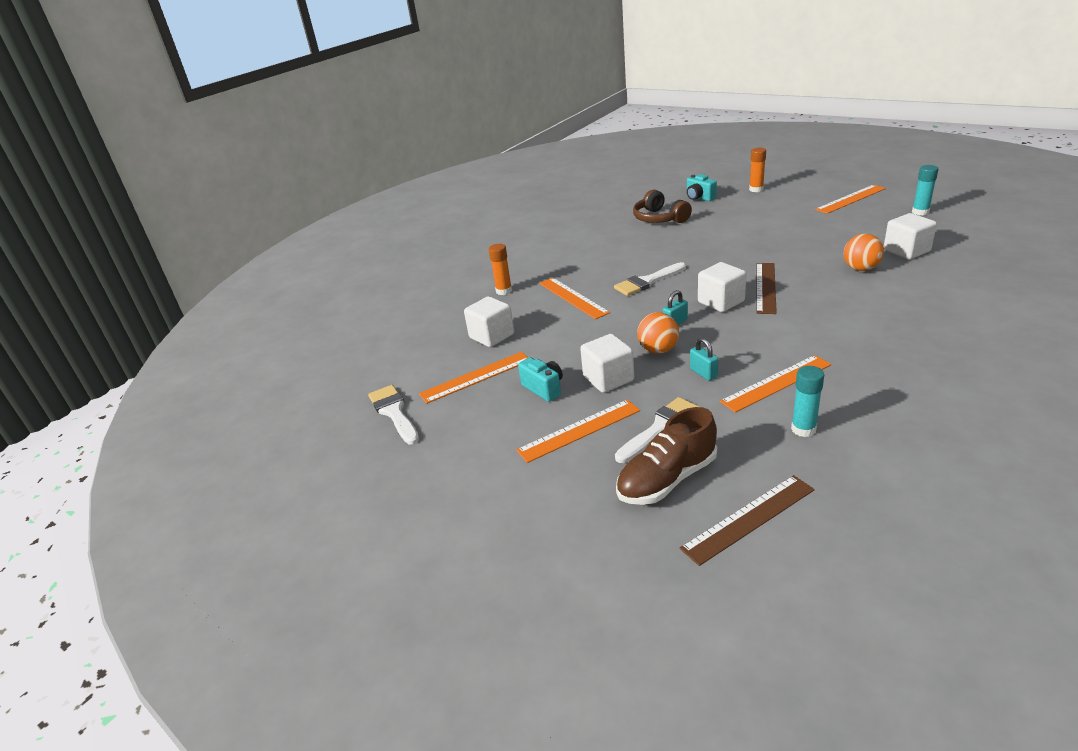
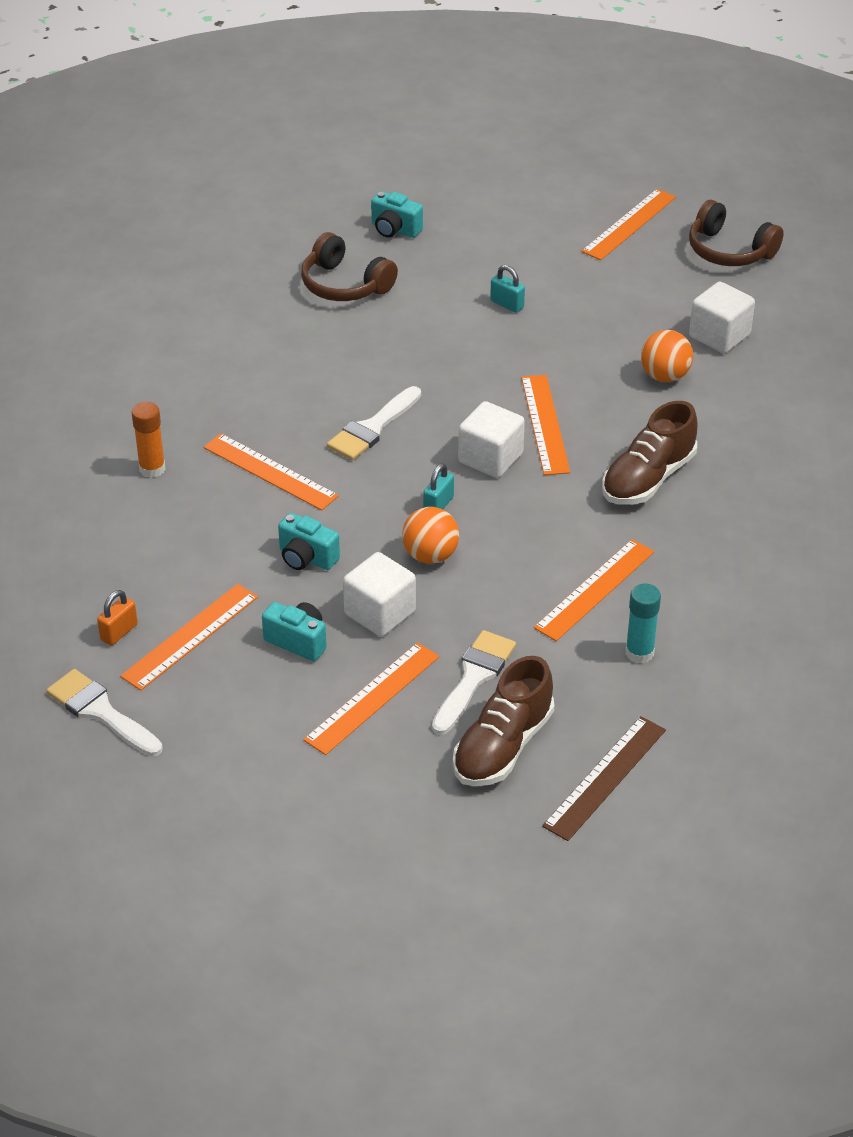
camera: 25 degrees left, 10 degrees up
white cube [464,296,514,347] -> none
turquoise padlock [690,338,718,381] -> turquoise padlock moved to [490,265,525,313]
orange glue stick [749,147,766,192] -> none
brown ruler [756,263,777,314] -> orange ruler [521,375,570,475]
turquoise glue stick [912,165,939,215] -> brown headphones [689,200,784,266]
none -> orange padlock [97,590,138,646]
none -> turquoise camera [278,513,340,570]
none -> brown shoe [602,401,697,505]

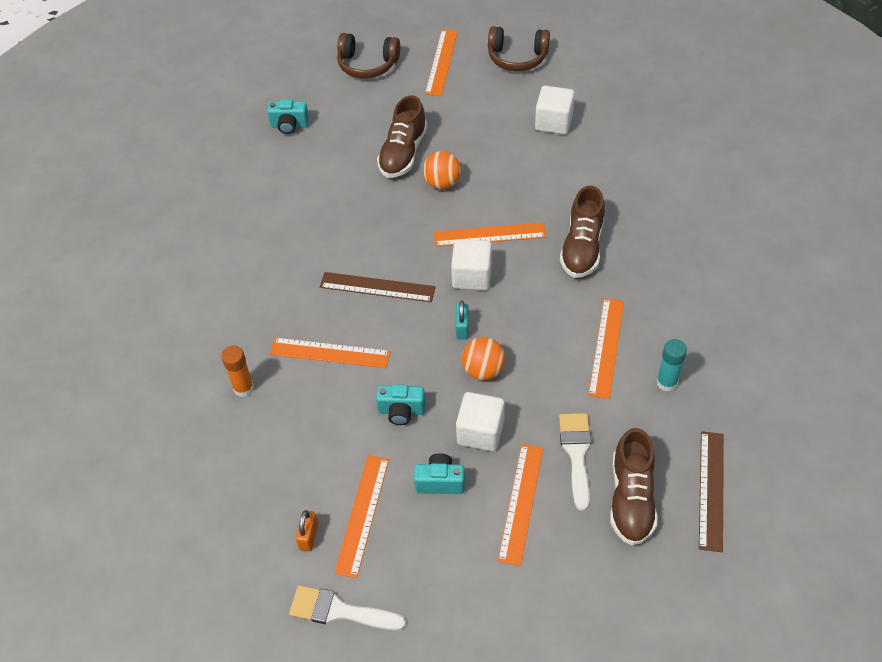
camera: 25 degrees left, 10 degrees up
brown headphones [301,232,398,301] -> brown headphones moved to [337,33,400,78]
white brush [327,386,421,460] -> brown ruler [320,272,436,302]
turquoise padlock [490,265,525,313] -> brown shoe [377,96,427,178]
orange ruler [521,375,570,475] -> orange ruler turned 60 degrees counterclockwise [434,222,546,247]
orange ball [641,330,693,382] -> orange ball moved to [423,151,461,189]

